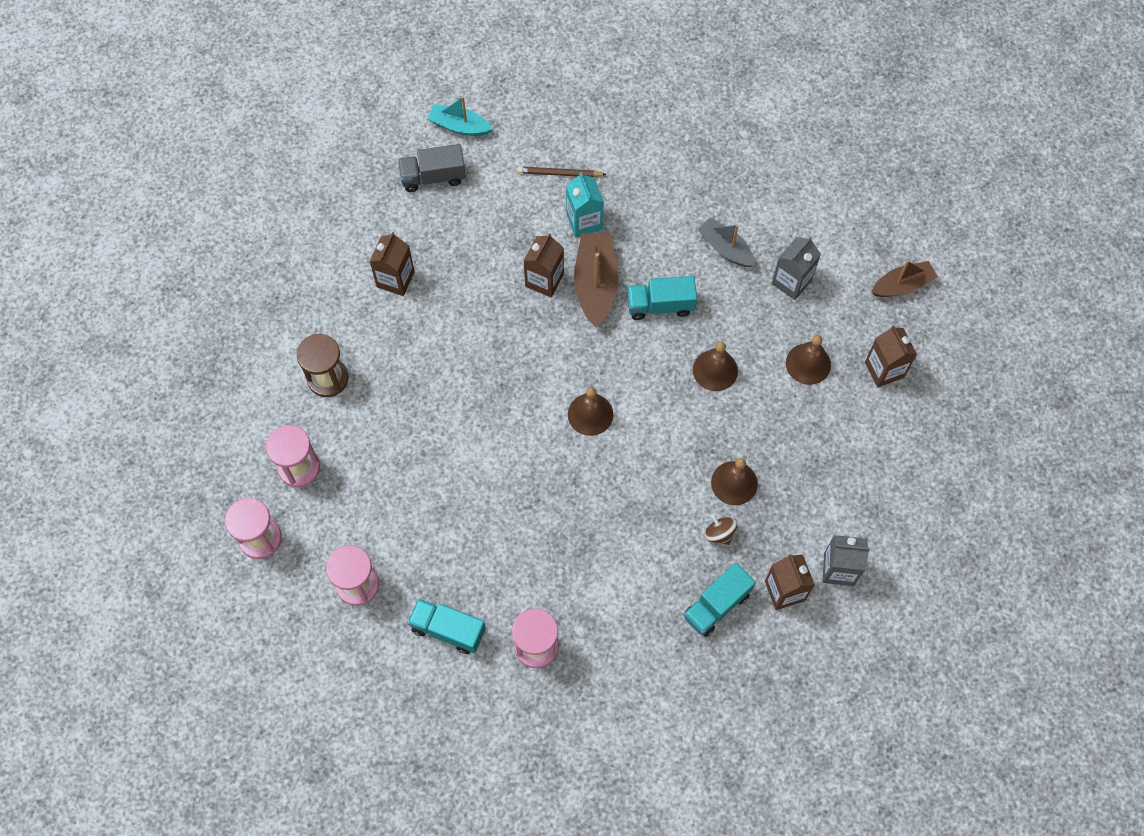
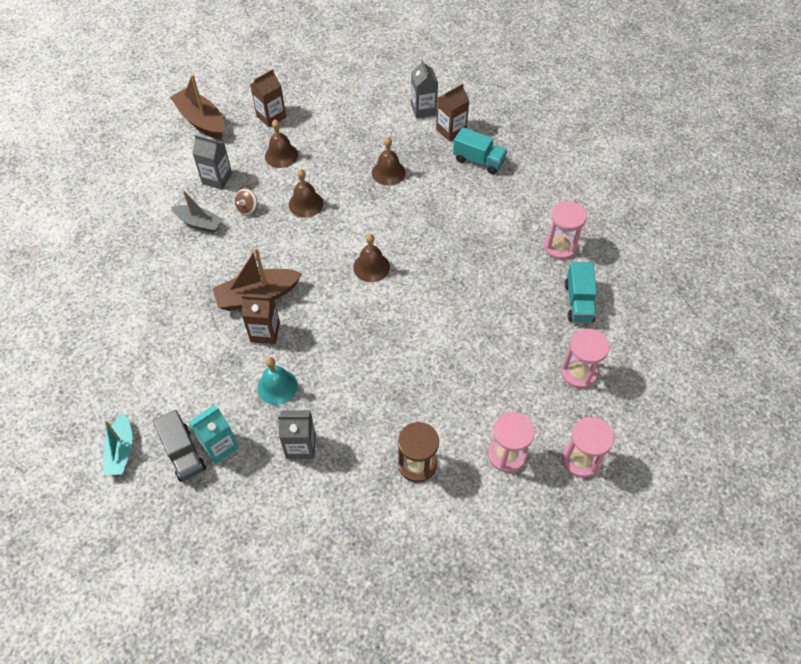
camera: 110 degrees left, 10 degrees down
brown carton [369,232,415,296] -> grey carton [278,410,316,459]
brown pencil [517,167,607,177] -> none
turquoise carton [566,172,604,237] -> turquoise carton moved to [189,405,239,464]
turquoise truck [627,276,697,320] -> none
grey boat [697,217,755,267] -> grey boat turned 90 degrees counterclockwise [171,190,223,233]
brown spinning top [704,514,737,545] -> brown spinning top moved to [234,188,257,215]
brown boat [871,260,938,297] -> brown boat [170,74,224,139], size x1.51
none -> turquoise bell [257,357,298,405]

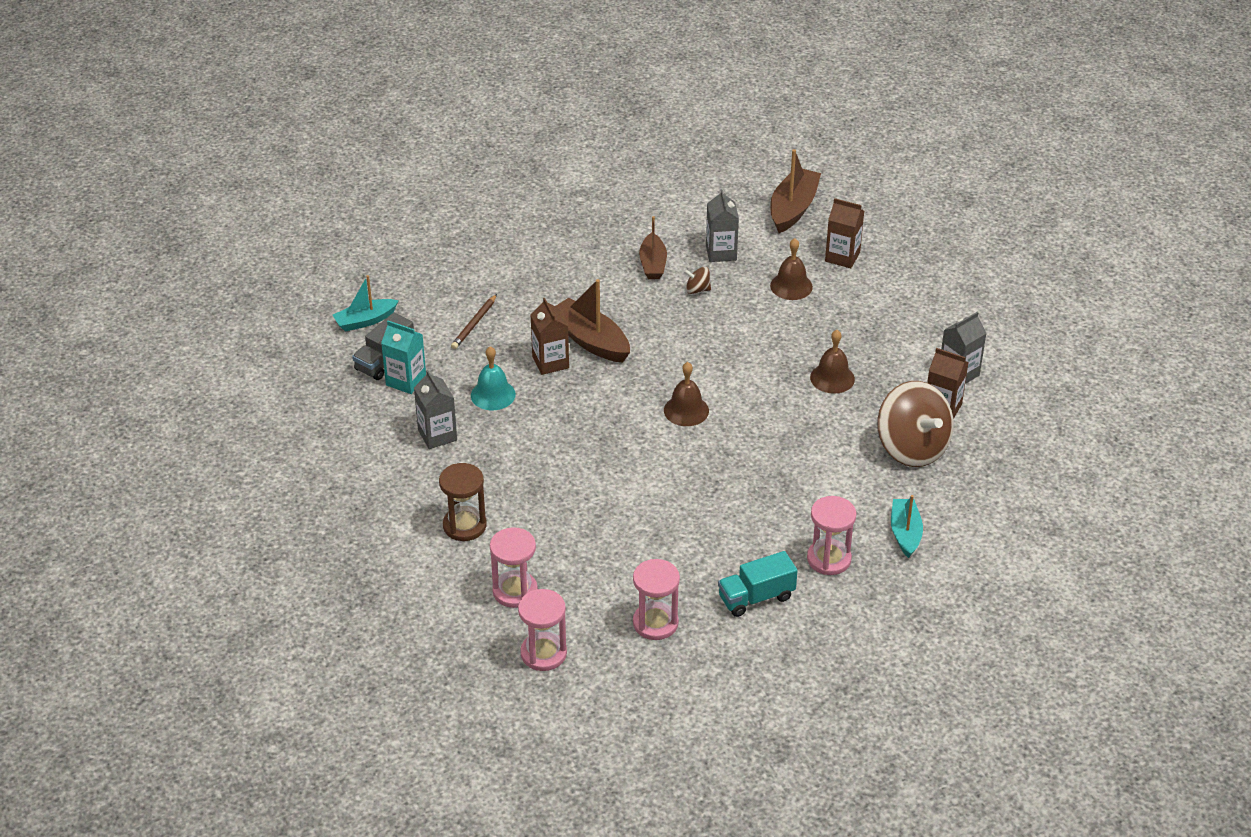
camera: 65 degrees right, 15 degrees down
grey boat [171,190,223,233] -> brown boat [639,216,667,279]
brown bell [289,169,323,218] -> none
turquoise truck [453,127,507,174] -> brown spinning top [877,381,954,467]
none -> brown pencil [451,294,497,349]
none -> turquoise boat [891,495,923,558]

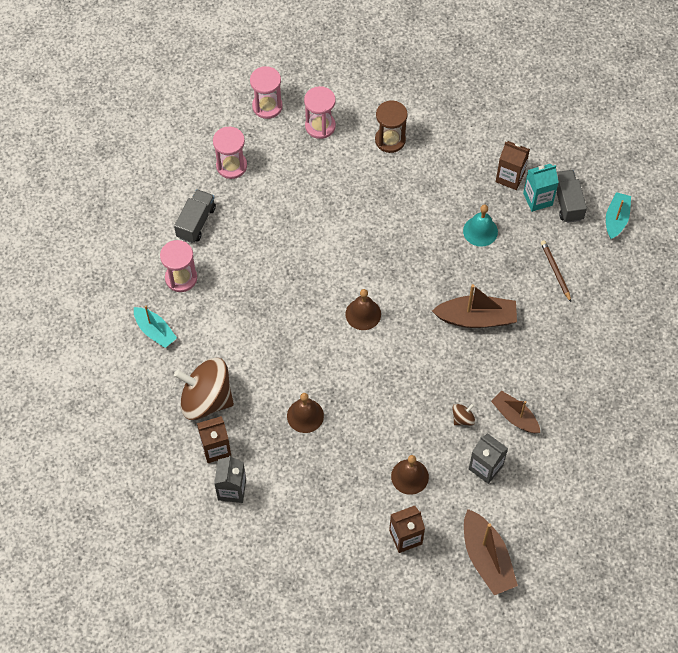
camera: 135 degrees right, 20 degrees up
grey carton [414,370,457,449] -> none
brown carton [530,298,569,375] -> brown carton moved to [496,141,530,190]
turquoise truck [718,551,798,617] -> grey truck [174,189,216,243]

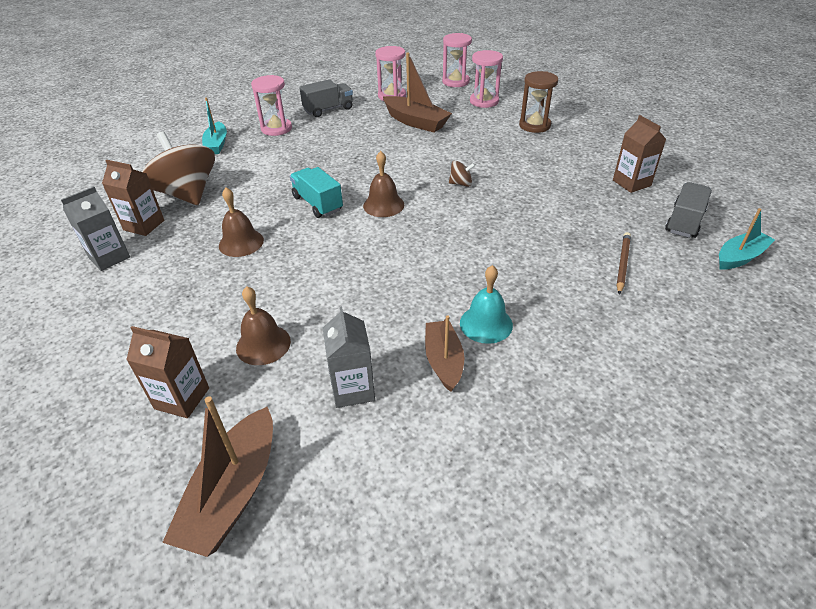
camera: 40 degrees right, 20 degrees down
brown boat [432,284,517,328] -> brown boat moved to [383,53,452,133]
brown spinning top [452,404,475,425] -> brown spinning top moved to [449,160,475,187]
turquoise bell [463,205,498,247] -> turquoise bell moved to [460,265,513,344]
turquoise carton [523,164,559,212] -> none
none -> turquoise truck [290,167,343,218]

